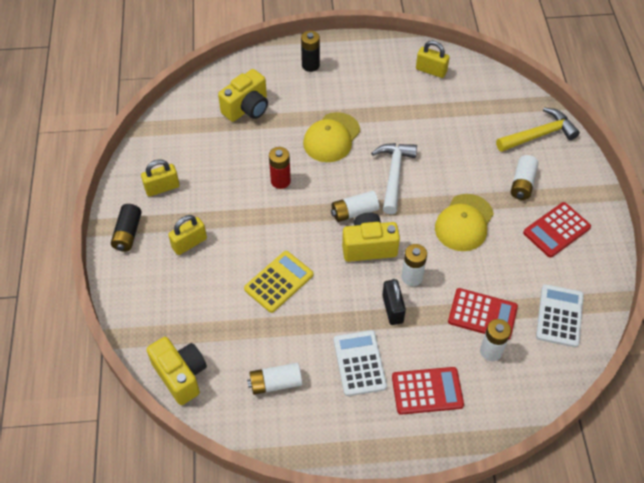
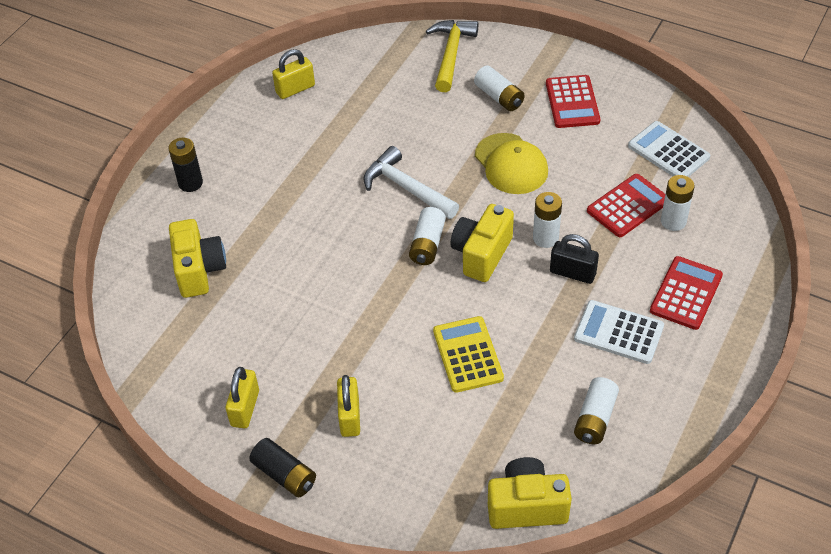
camera: 55 degrees left, 5 degrees down
red battery [269,147,291,189] -> none
yellow cap [303,112,360,162] -> none

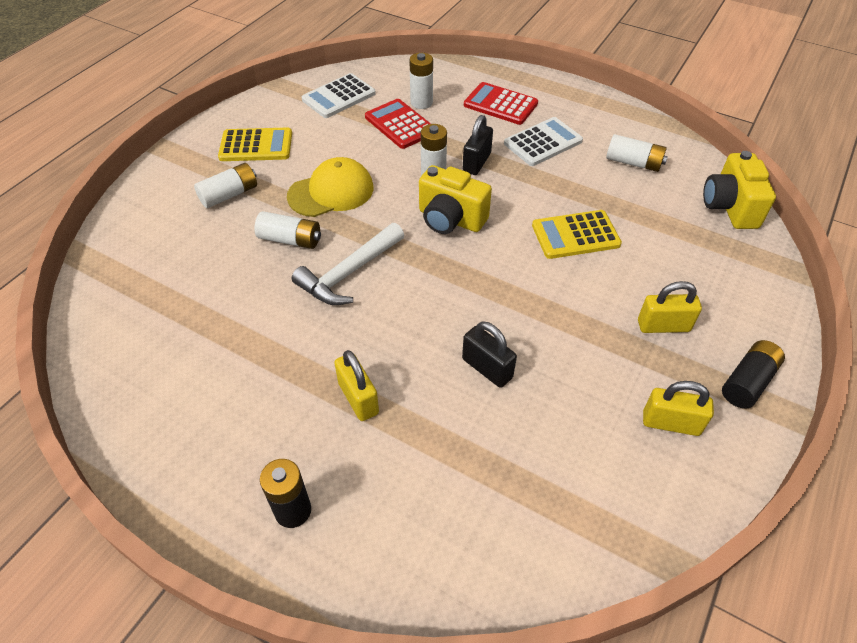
camera: 90 degrees left, 0 degrees up
yellow camera [169,219,226,298] -> none
yellow padlock [272,49,315,99] -> yellow padlock moved to [334,350,379,421]
white battery [409,207,446,265] -> white battery moved to [254,211,321,249]
yellow hammer [426,20,478,92] -> none
red calculator [546,75,600,128] -> yellow calculator [218,127,292,161]
white calculator [574,300,664,364] -> white calculator turned 150 degrees counterclockwise [504,117,583,166]
none -> black padlock [462,322,517,388]

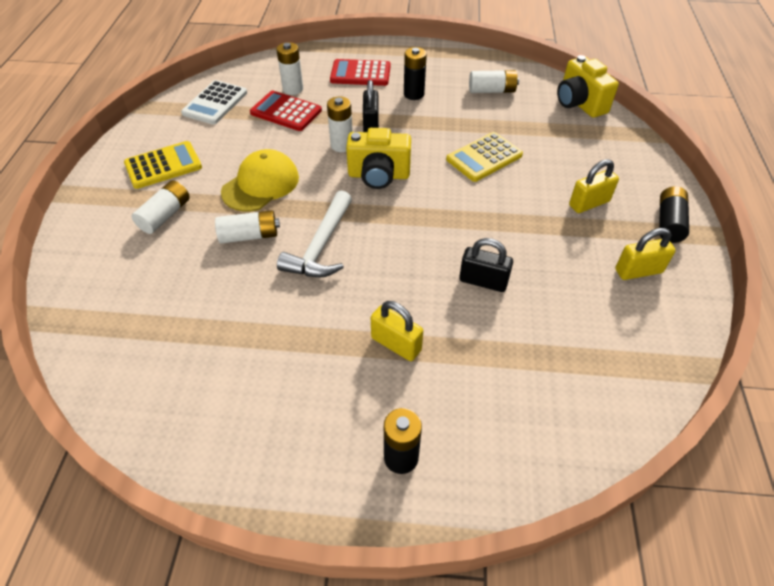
camera: 25 degrees left, 0 degrees up
white calculator [504,117,583,166] -> black battery [404,47,427,100]

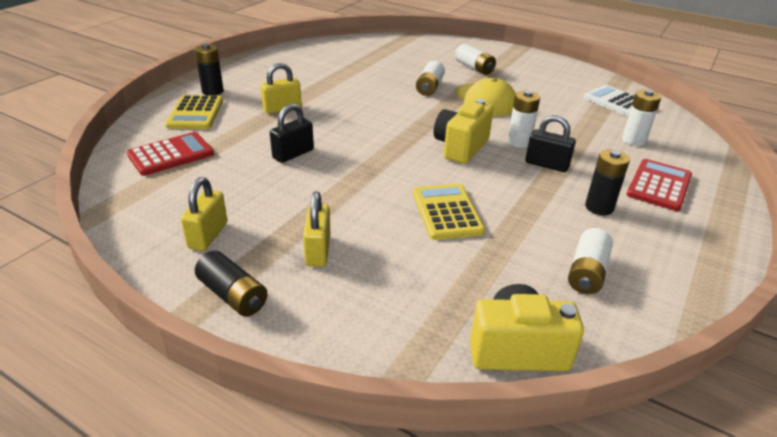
camera: 115 degrees right, 15 degrees down
yellow calculator [124,141,202,189] -> yellow calculator moved to [165,95,223,129]
red calculator [250,91,322,131] -> red calculator moved to [127,132,214,176]
white hammer [277,190,352,277] -> none

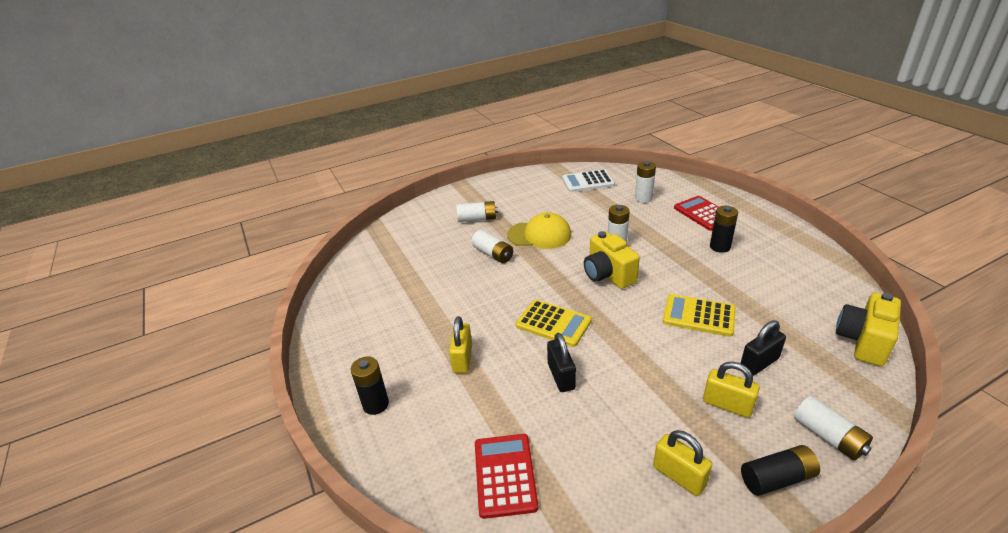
camera: 55 degrees left, 0 degrees up
yellow calculator [165,95,223,129] -> yellow calculator moved to [516,300,592,347]
black padlock [525,115,576,172] -> black padlock moved to [740,320,786,376]
white battery [568,228,613,294] -> white battery moved to [794,396,873,461]

